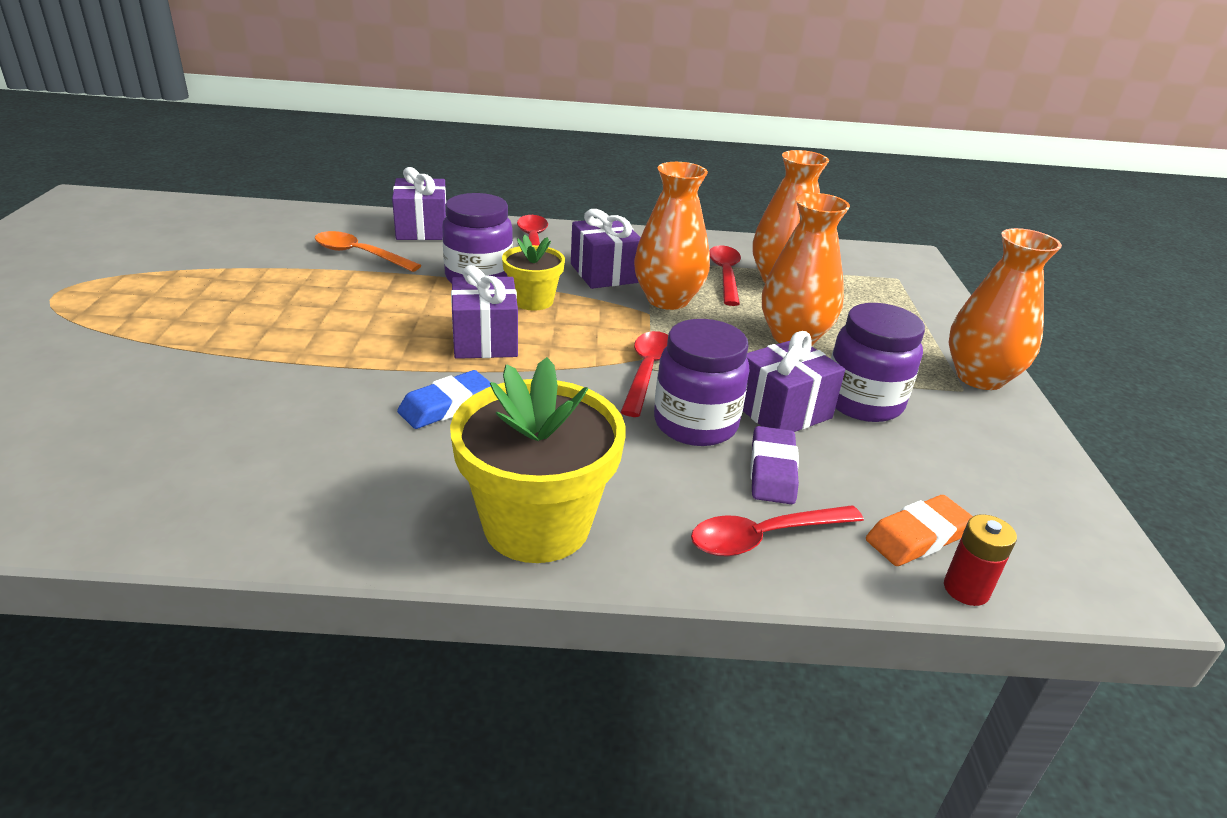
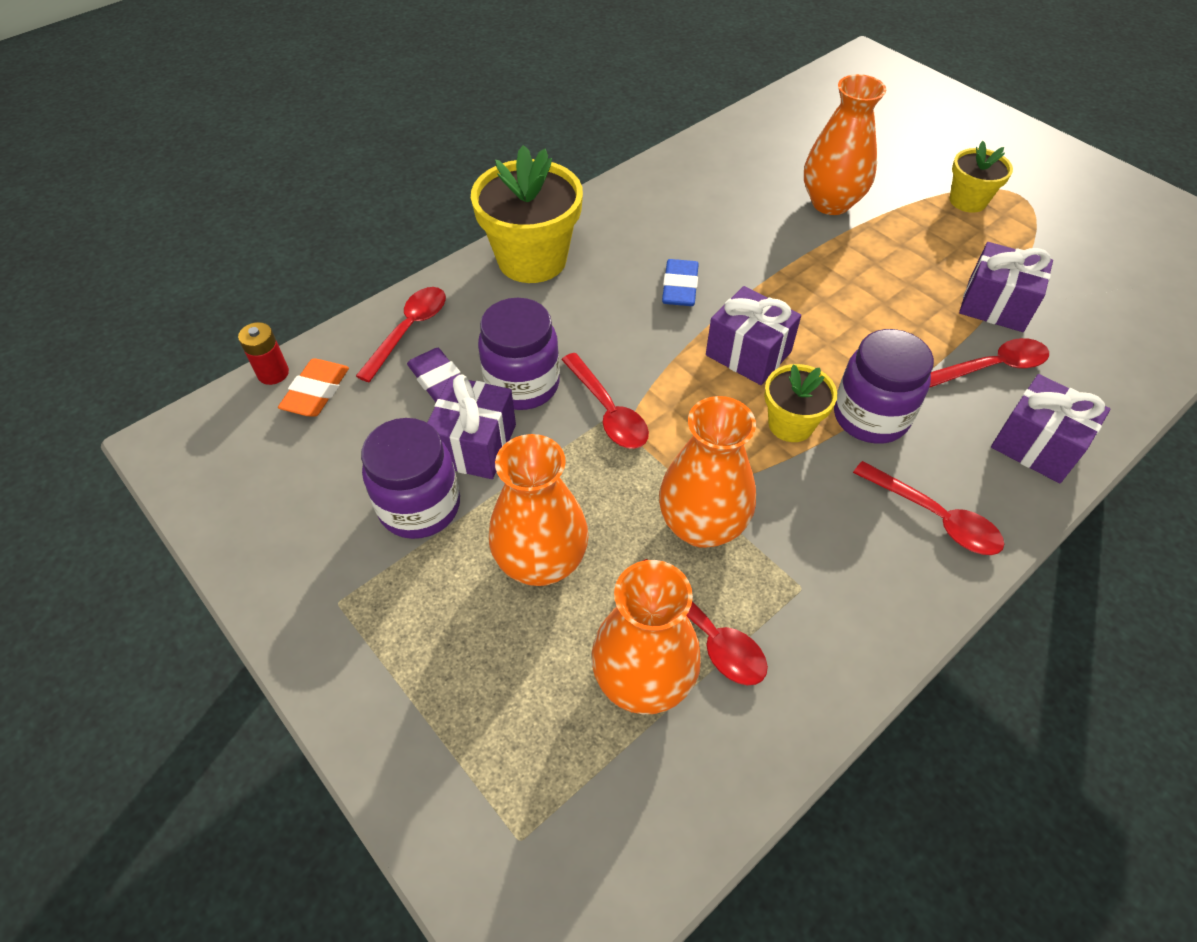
camera: 140 degrees right, 20 degrees up
orange spoon [315,231,421,272] -> red spoon [929,338,1049,388]
purple gift [571,209,641,289] -> purple gift moved to [959,242,1053,332]
orange vase [949,228,1062,390] -> orange vase moved to [804,74,886,215]
none -> yellow flower pot [950,141,1013,213]

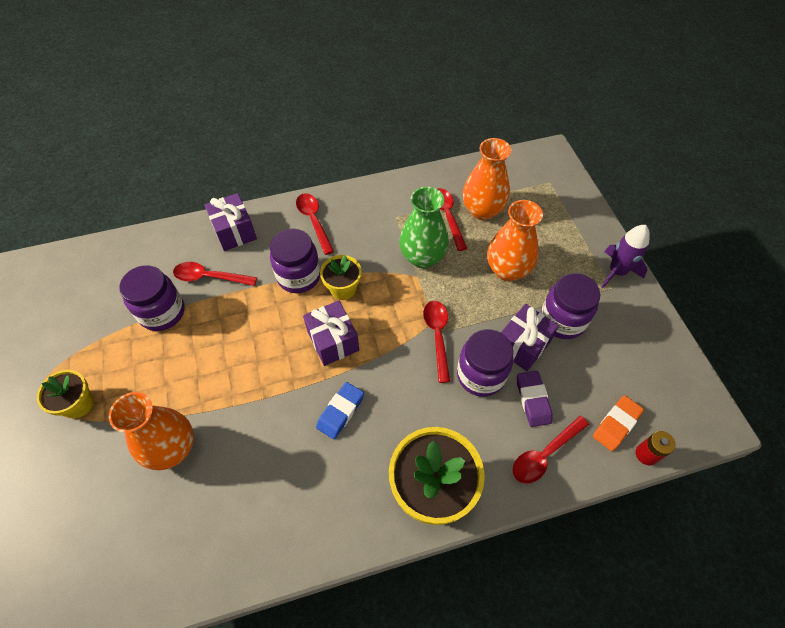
camera: 155 degrees left, 5 degrees up
orange vase [659,396,756,548] -> green vase [399,187,449,268]
purple gift [959,242,1053,332] -> purple jar [119,265,184,331]
none -> purple rocket [602,225,650,288]

